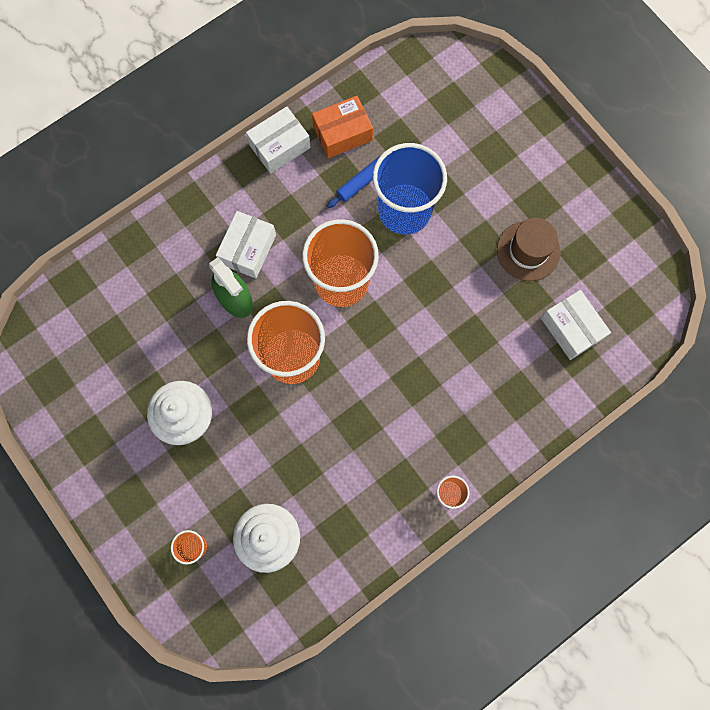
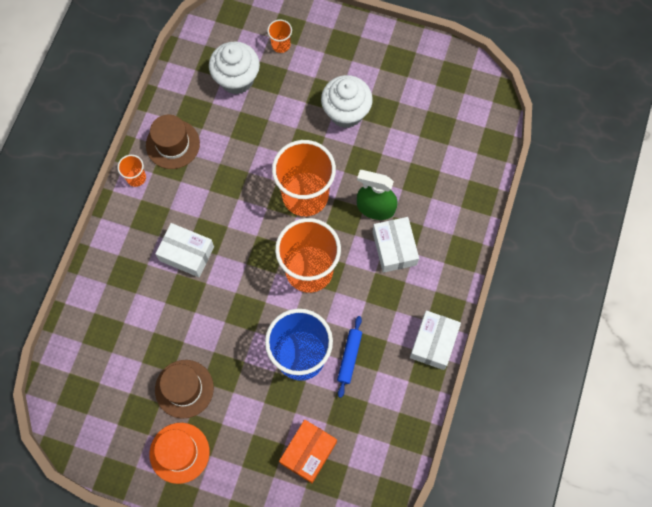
camera: 145 degrees right, 5 degrees down
orange box [312,96,373,158] -> orange box moved to [279,420,337,483]
white box [541,290,611,360] -> white box moved to [155,223,214,277]
none -> brown hat [146,115,200,169]
none -> orange hat [150,423,210,484]

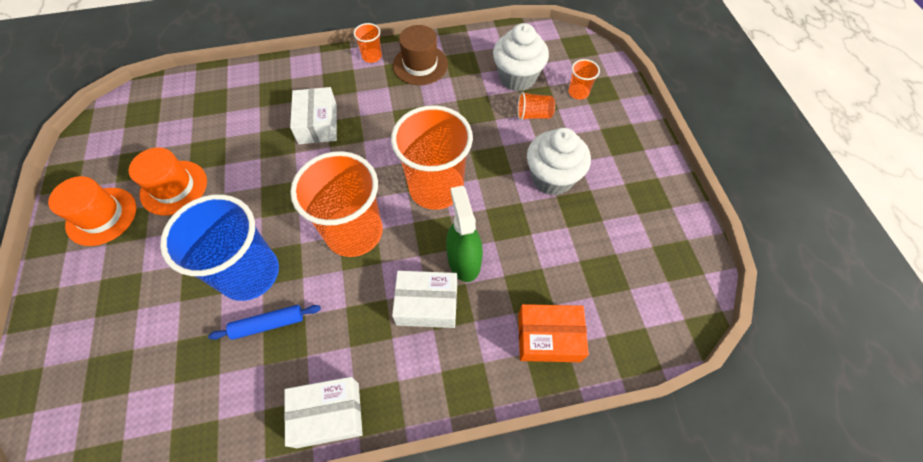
camera: 60 degrees right, 10 degrees down
brown hat [155,360,214,418] -> orange hat [129,147,207,216]
orange box [279,420,337,483] -> orange box moved to [518,304,589,362]
white box [373,217,419,273] -> white box turned 45 degrees clockwise [392,271,457,328]
none -> orange cup [518,92,555,121]

